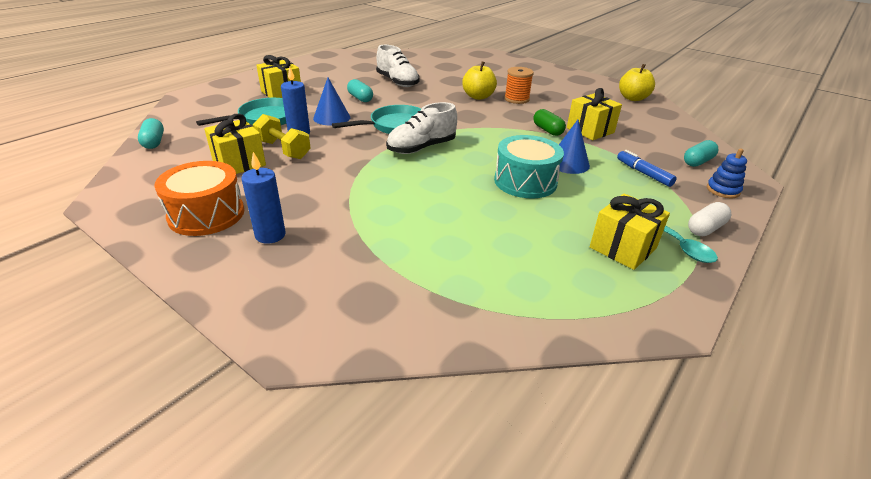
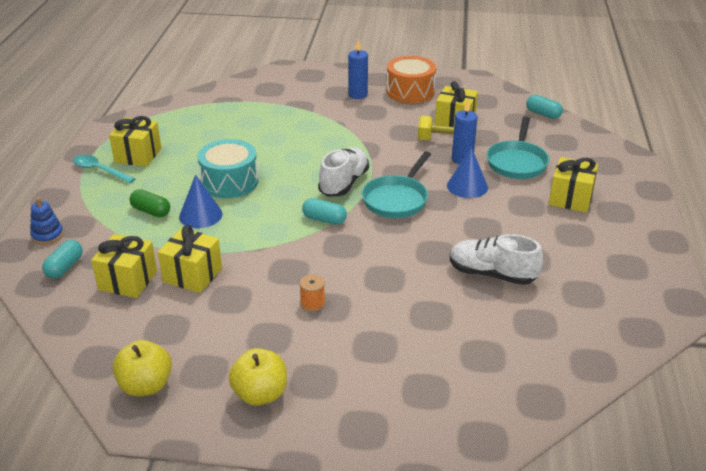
camera: 150 degrees right, 0 degrees up
turquoise capsule [347,79,373,102] -> turquoise capsule moved to [302,198,347,225]
yellow apple [462,61,497,100] -> yellow apple moved to [229,348,287,406]
orange spool [504,67,534,104] -> orange spool [299,274,325,312], size x0.66
green capsule [533,109,566,136] -> green capsule moved to [130,189,170,217]
blue marker [617,150,677,187] -> none
white capsule [688,202,731,236] -> none
none -> yellow gift [91,234,157,298]

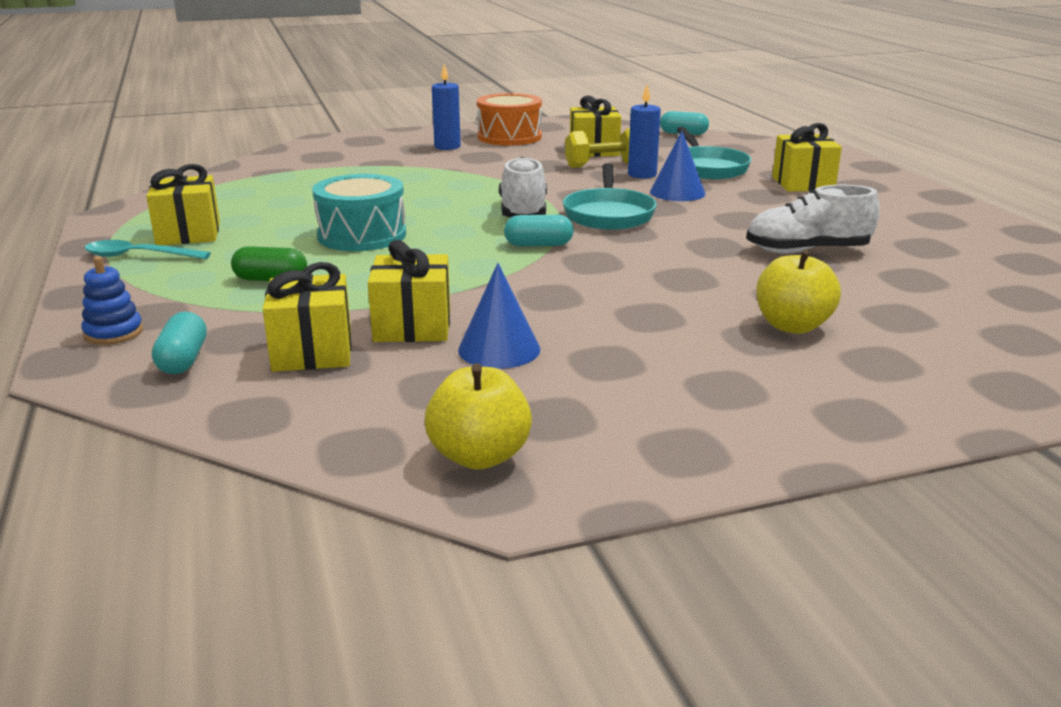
camera: 25 degrees left, 10 degrees down
blue cone [179,174,222,228] -> blue cone moved to [458,263,540,369]
yellow apple [229,348,287,406] -> yellow apple moved to [756,249,841,334]
orange spool [299,274,325,312] -> none

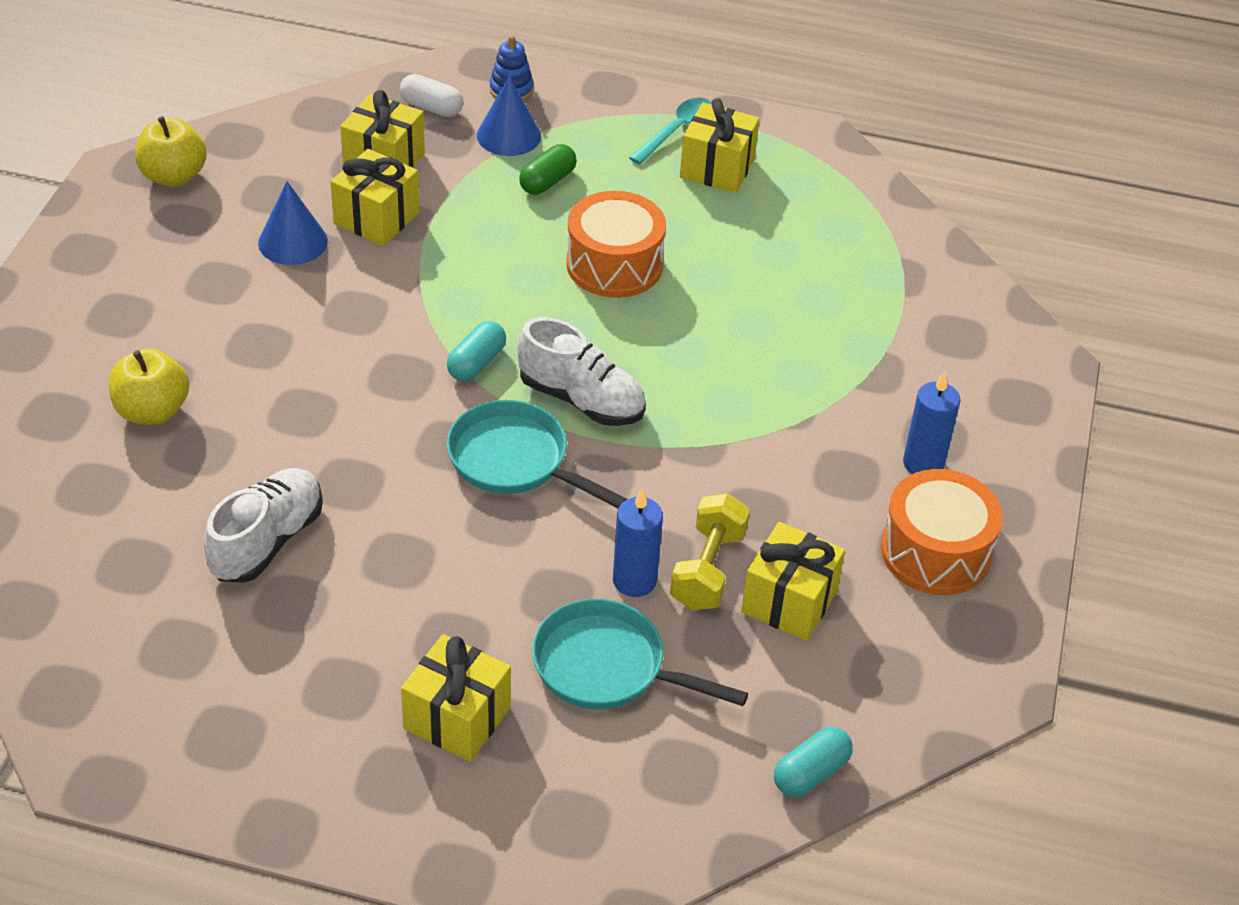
camera: 120 degrees right, 20 degrees up
turquoise capsule [152,311,207,374] -> white capsule [400,74,463,117]
turquoise drum [312,174,406,251] -> orange drum [567,191,666,298]
blue cone [650,131,706,201] -> blue cone moved to [477,76,541,156]

